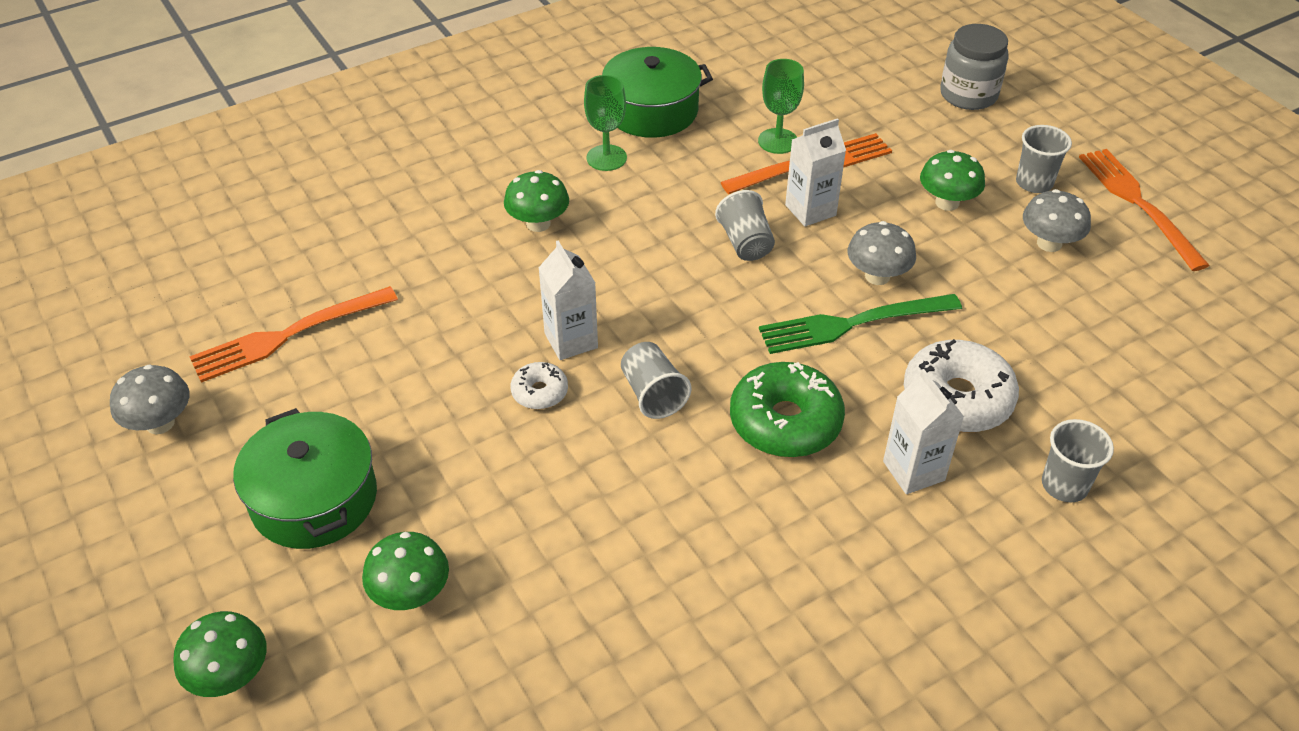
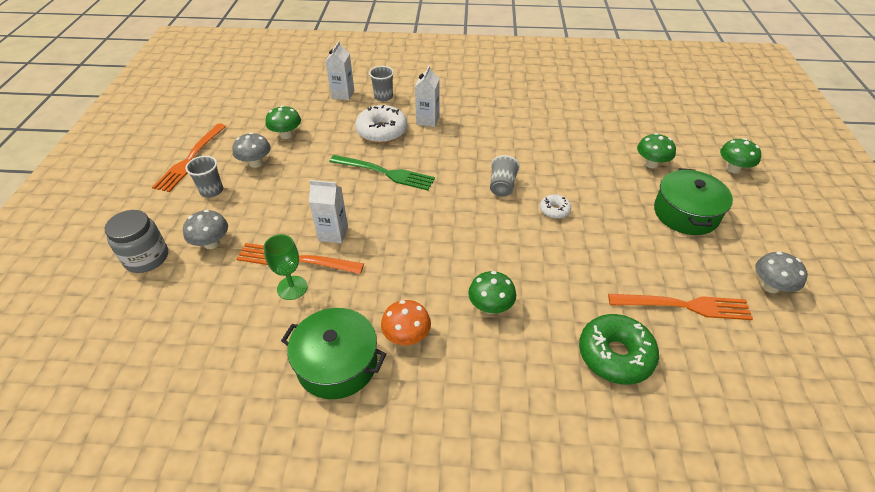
camera: 145 degrees left, 0 degrees up
white carton [539,240,598,360] -> white carton moved to [325,41,354,100]
green goblet [584,75,627,171] -> orange mushroom [381,300,431,345]
grey cup [715,190,775,261] -> none
green donut [730,362,845,458] -> green donut moved to [579,314,659,385]
grey mushroom [847,221,916,285] -> grey mushroom moved to [183,210,228,249]
green mushroom [920,150,985,211] -> green mushroom moved to [266,105,301,139]

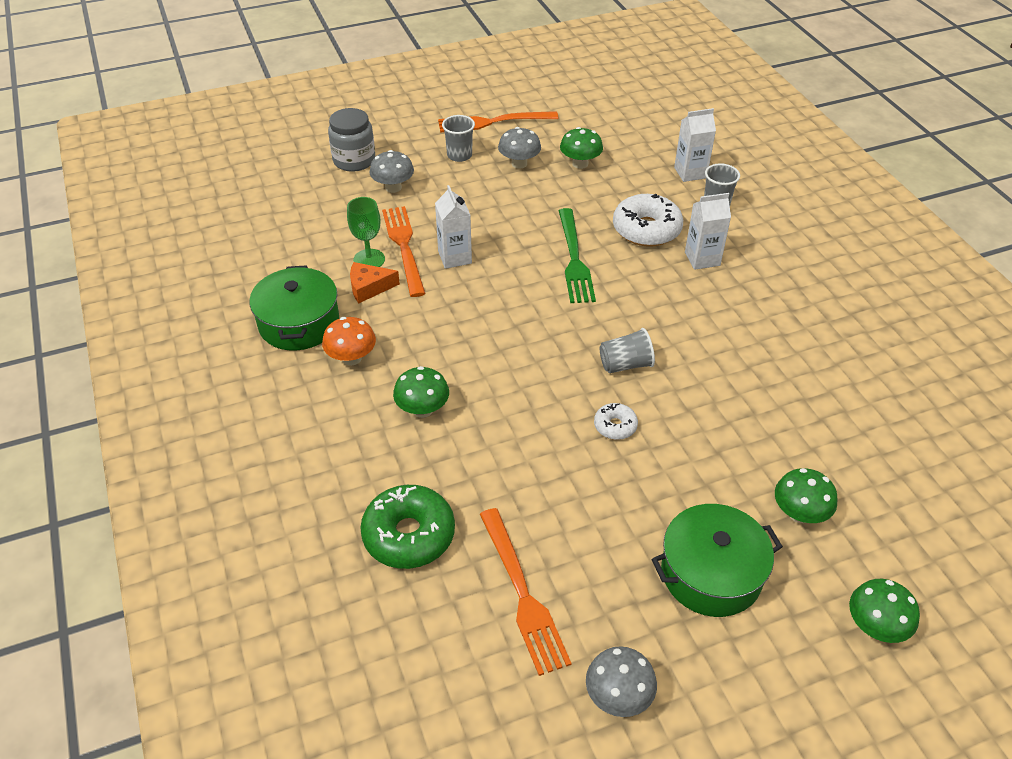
camera: 65 degrees right, 0 degrees up
none -> orange cheese [350,262,400,303]

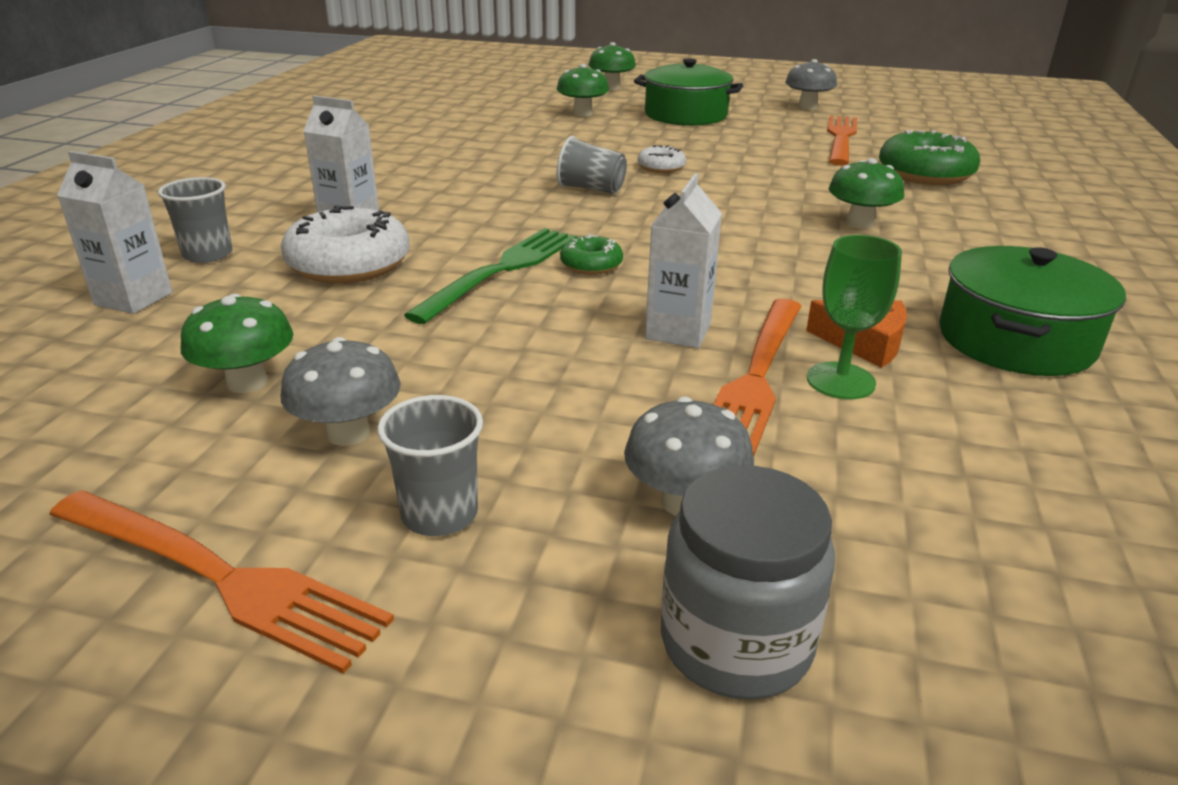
camera: 145 degrees left, 15 degrees down
orange mushroom [322,317,376,366] -> none
none -> green donut [560,234,623,275]

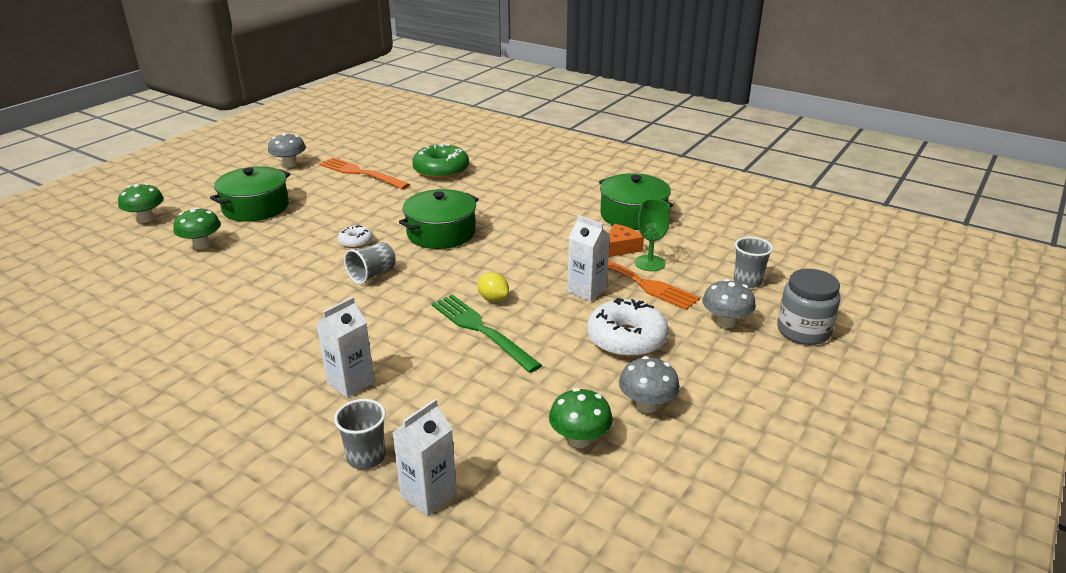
camera: 70 degrees left, 0 degrees up
orange fork [49,490,394,674] -> none
white donut [281,205,410,284] -> white donut moved to [587,298,669,358]
grey cup [377,395,483,536] -> grey cup moved to [734,237,773,288]
green donut [560,234,623,275] -> yellow lemon [478,273,509,302]
green mushroom [829,158,904,229] -> none
none -> green pot [399,189,479,249]

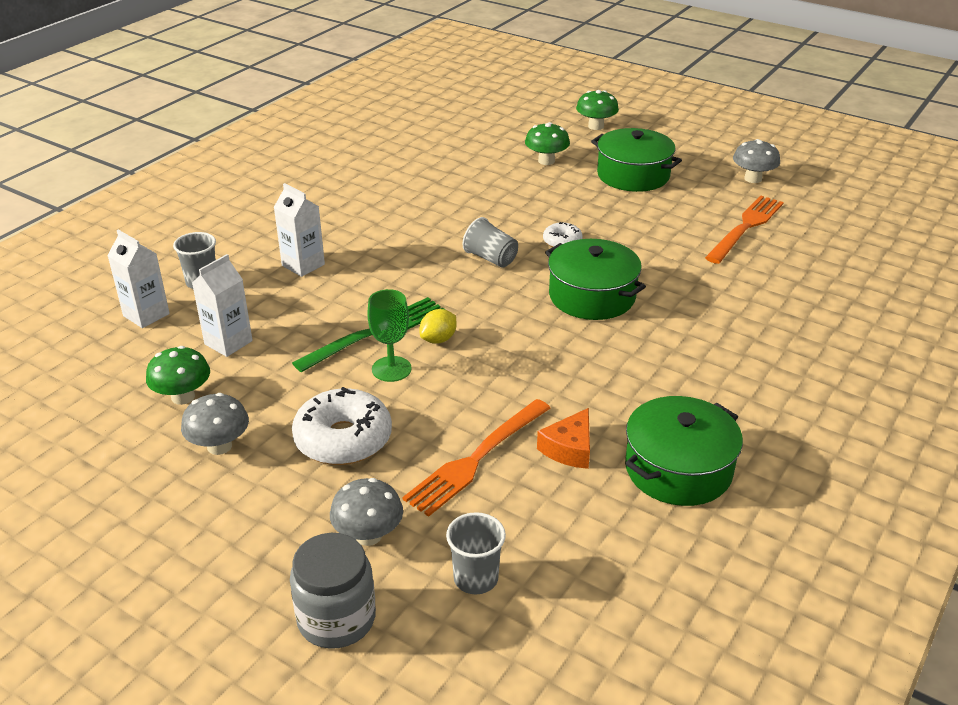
camera: 90 degrees right, 5 degrees up
green donut [412,143,469,179] -> none
white carton [567,215,610,301] -> white carton moved to [192,254,253,357]
orange cheese [609,224,644,257] -> orange cheese turned 75 degrees clockwise [537,408,590,469]
green goblet [635,199,670,271] -> green goblet moved to [367,289,412,382]

